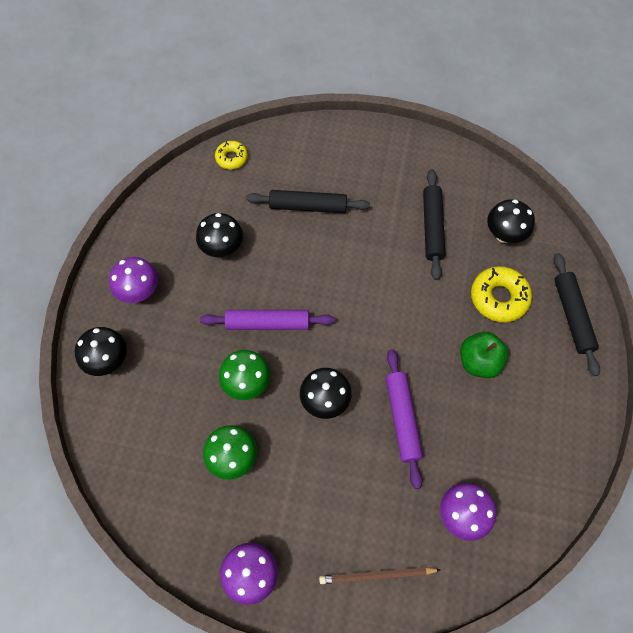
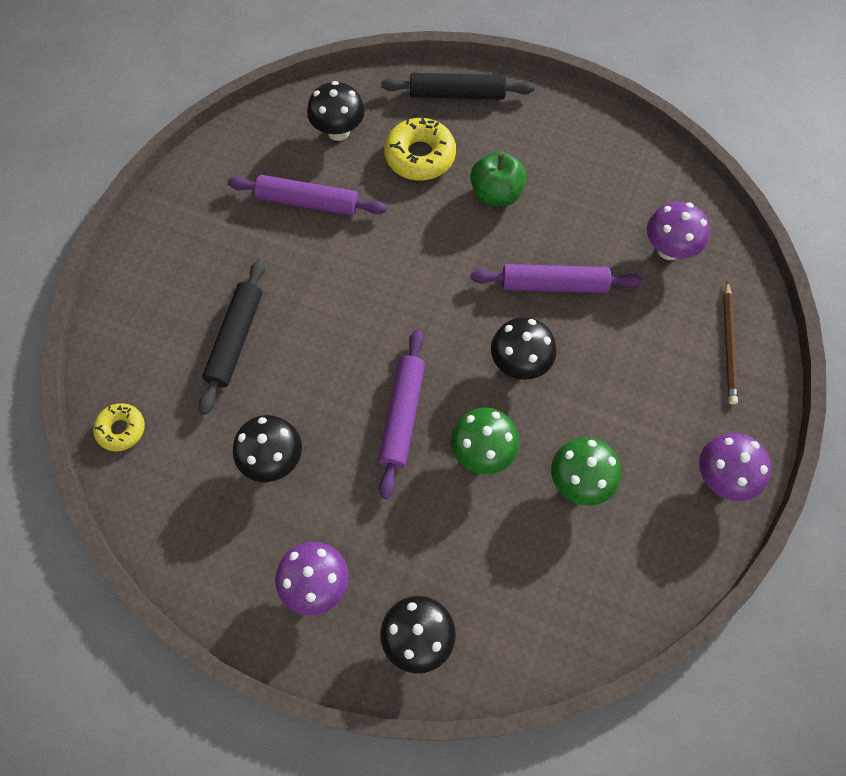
camera: 80 degrees left, 0 degrees up
black rolling pin [423,169,445,280] -> purple rolling pin [227,175,387,216]

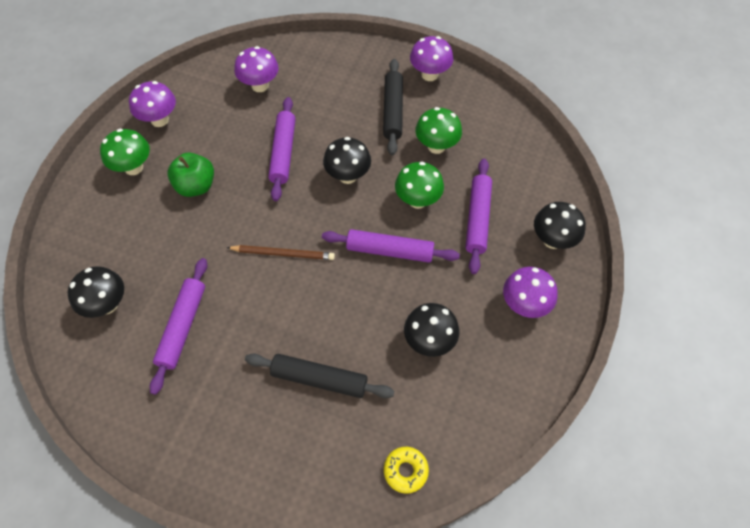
camera: 90 degrees left, 5 degrees down
black rolling pin [381,73,535,100] -> black rolling pin moved to [383,59,403,155]
yellow donut [384,118,456,180] -> none
brown pencil [723,281,738,404] -> brown pencil moved to [226,245,335,260]
none -> green mushroom [100,129,150,175]
none -> purple mushroom [129,81,176,127]
none -> purple rolling pin [466,159,492,274]

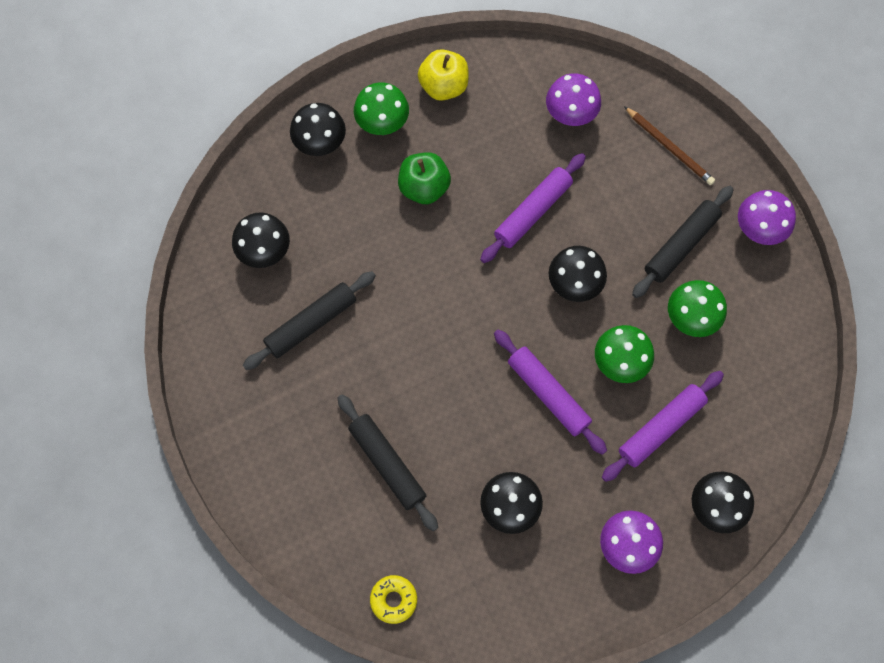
camera: 40 degrees right, 10 degrees up
purple mushroom [129,81,176,127] -> yellow apple [418,49,469,101]
purple rolling pin [149,258,207,395] -> black rolling pin [243,271,376,370]
brown pencil [226,245,335,260] -> brown pencil moved to [624,106,715,185]
none -> black mushroom [290,103,346,156]

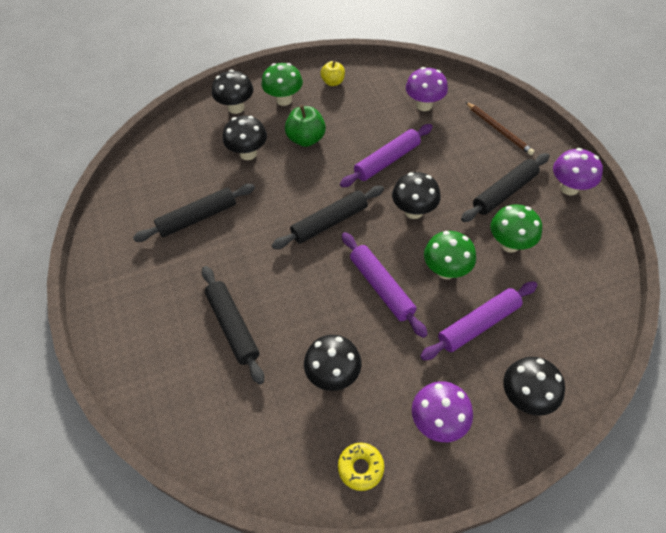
camera: 10 degrees right, 15 degrees down
black mushroom [232,213,290,268] -> black mushroom moved to [223,116,267,160]
yellow donut [370,575,417,624] -> yellow donut moved to [338,443,384,491]
yellow apple [418,49,469,101] -> yellow apple [320,60,345,86], size x0.66
none -> black rolling pin [272,186,384,249]

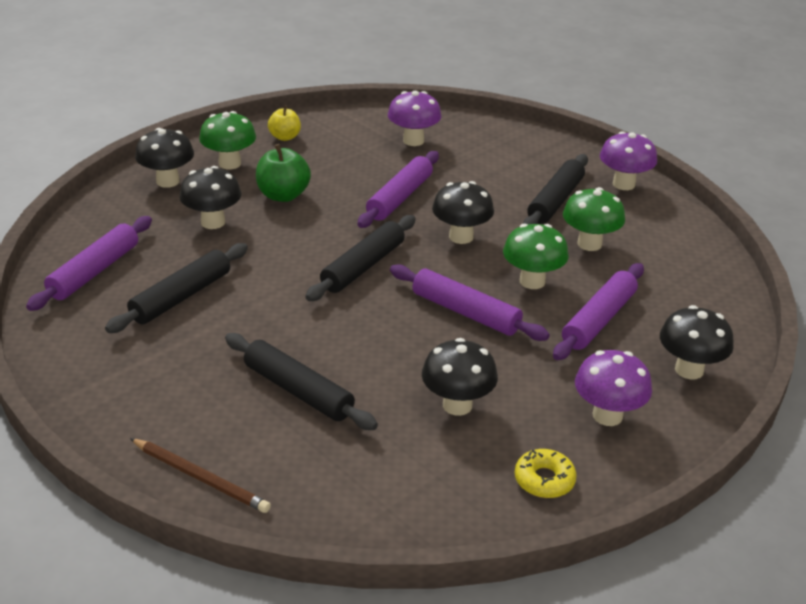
camera: 25 degrees left, 20 degrees down
brown pencil [466,102,534,155] -> brown pencil moved to [130,438,271,513]
none -> purple rolling pin [26,216,152,311]

